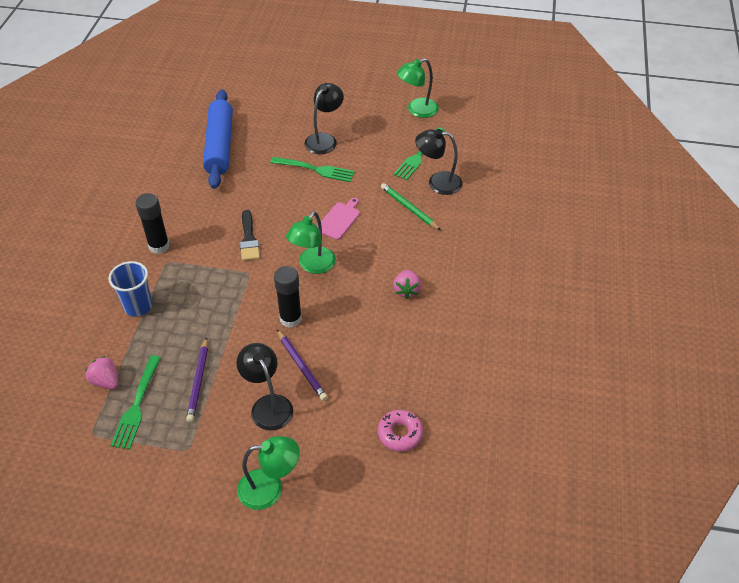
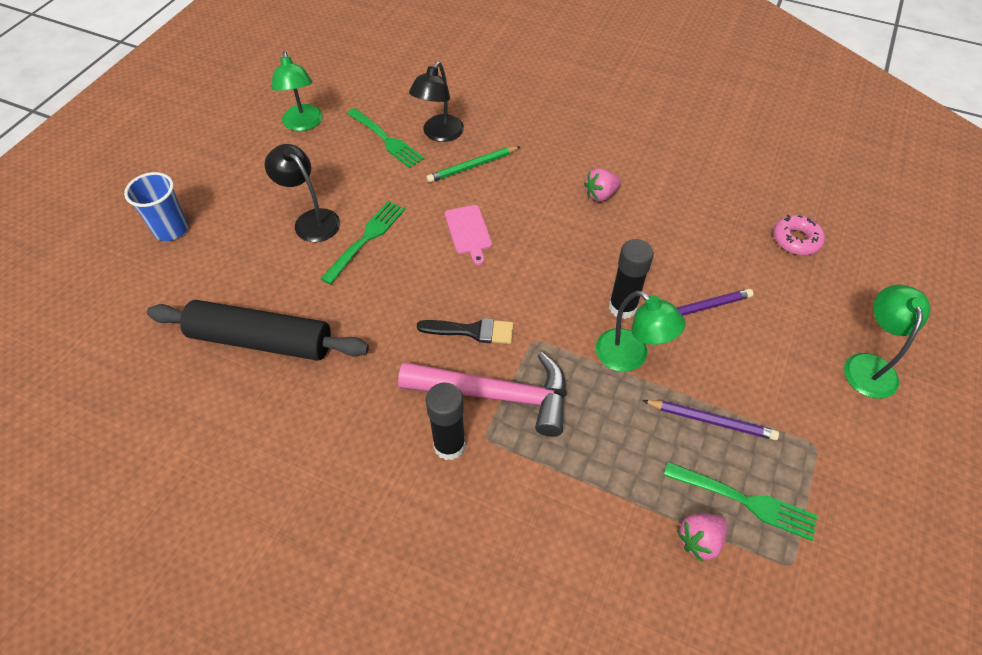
camera: 75 degrees left, 5 degrees up
blue cup [108,261,153,317] -> blue cup moved to [124,172,188,241]
blue rolling pin [203,89,233,189] -> black rolling pin [147,300,369,361]
black lamp [236,343,293,431] -> none
green lamp [286,211,336,274] -> green lamp moved to [596,290,686,372]
pink cutting board [317,198,360,240] -> pink cutting board turned 150 degrees counterclockwise [445,205,492,265]
pink strawberry [393,270,421,299] -> pink strawberry turned 135 degrees clockwise [584,168,621,202]
none -> pink hammer [398,352,566,437]

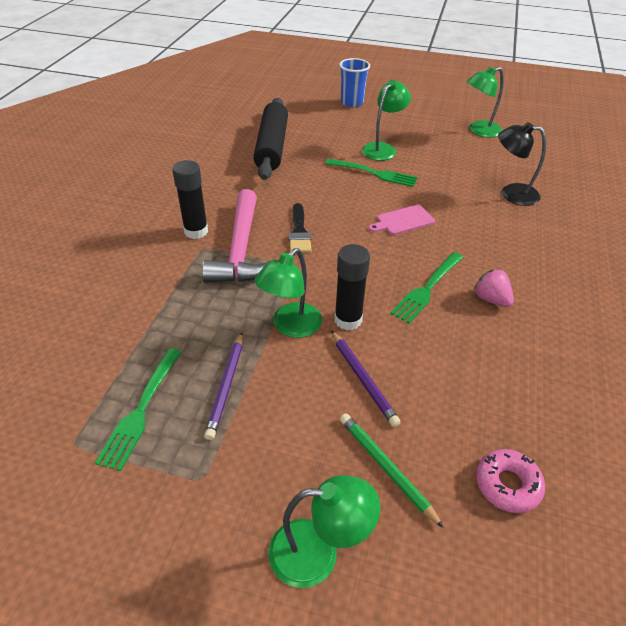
camera: 80 degrees right, 10 degrees down
black lamp [265,144,340,242] -> green lamp [362,80,411,161]
green fork [347,108,424,168] -> green fork moved to [390,252,463,324]
green pencil [426,146,521,183] -> green pencil moved to [340,413,444,528]
pink strawberry [677,514,728,562] -> none

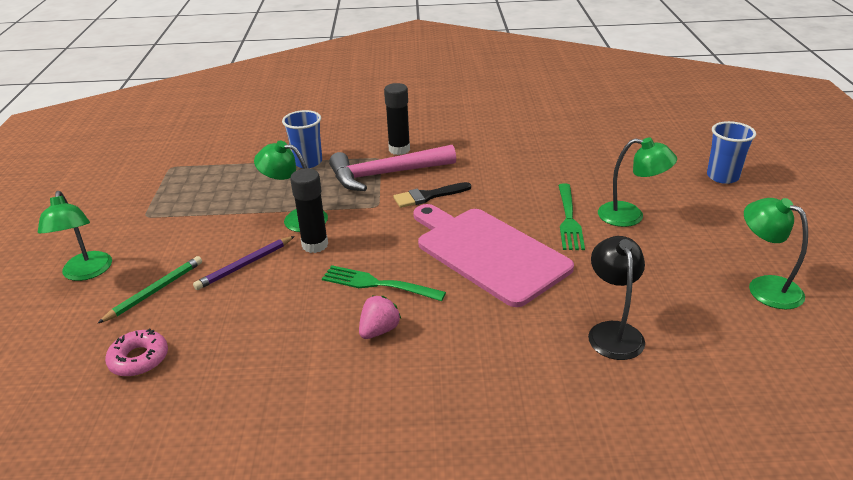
camera: 75 degrees right, 10 degrees down
green fork [95,348,181,471] -> none
purple pencil [204,332,243,440] -> none
black rolling pin [253,98,288,180] -> none
pink cutting board [369,205,435,235] -> pink cutting board [413,204,574,307], size x2.34
none -> blue cup [282,110,322,168]

